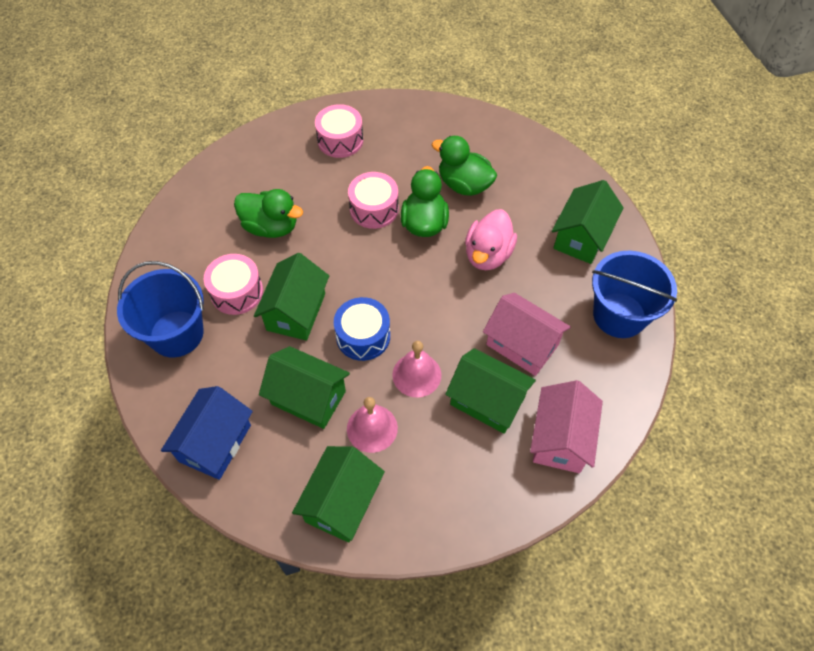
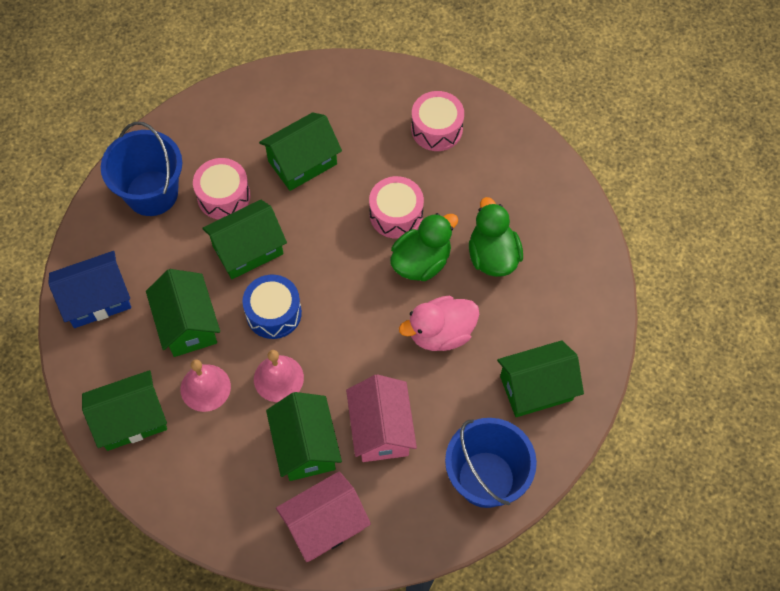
camera: 45 degrees right, 5 degrees up
green duck [234,189,303,238] -> green house [259,112,342,191]

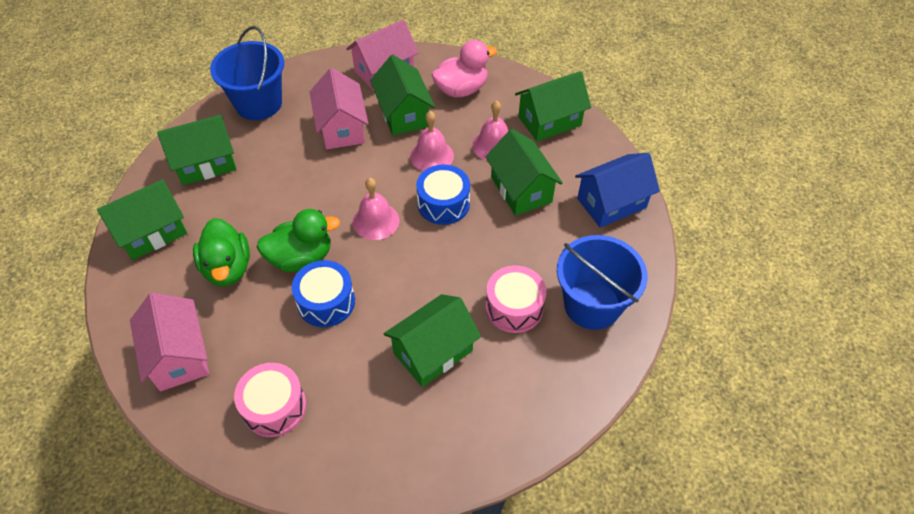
camera: 175 degrees right, 10 degrees down
green house [202,200,287,279] -> green house moved to [97,179,188,260]
pink drum [369,176,424,239] -> blue drum [292,260,355,327]
green duck [390,213,458,281] -> green duck turned 150 degrees counterclockwise [257,209,340,272]
pink duck [399,296,479,351] -> pink duck moved to [432,40,497,98]
none -> pink house [130,292,209,391]
none -> pink bell [353,178,399,240]

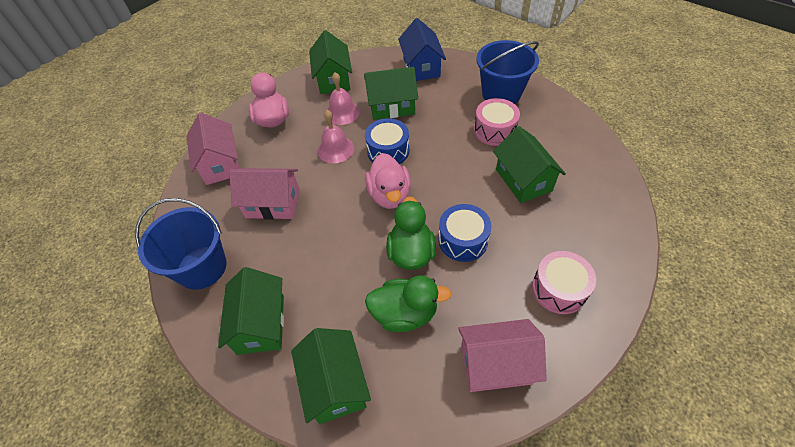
camera: 70 degrees left, 0 degrees up
pink bell [353,178,399,240] -> pink duck [365,153,411,209]
green house [370,55,435,136] -> none

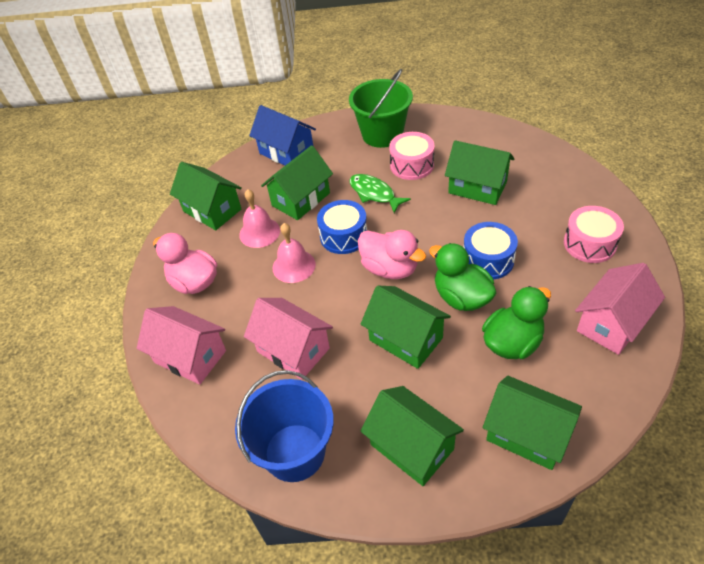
camera: 40 degrees left, 5 degrees down
pink house [229,168,300,220] -> pink house turned 75 degrees clockwise [244,298,333,380]
blue bucket [476,40,539,104] -> green bucket [349,69,413,148]
none -> green fish [350,174,411,213]
none -> green house [361,286,451,369]

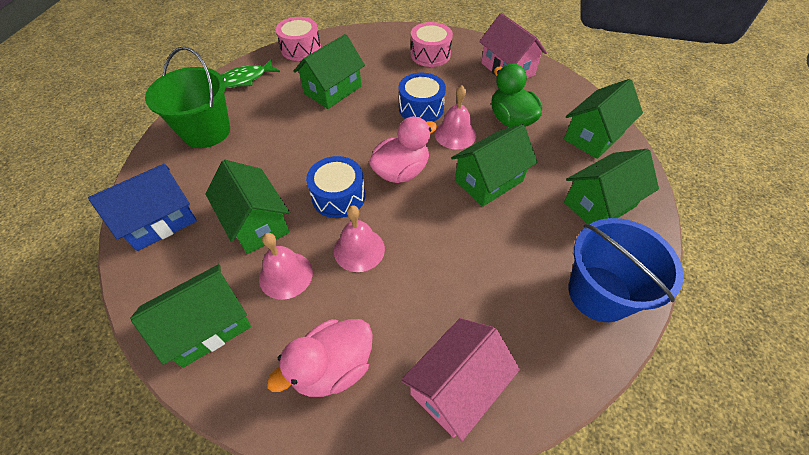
camera: 80 degrees left, 5 degrees up
pink house [244,298,333,380] -> none
green fish [350,174,411,213] -> green fish moved to [221,59,280,88]
pink drum [389,132,435,180] -> pink drum moved to [276,17,321,61]
green duck [429,243,496,311] -> pink bell [435,85,476,150]

